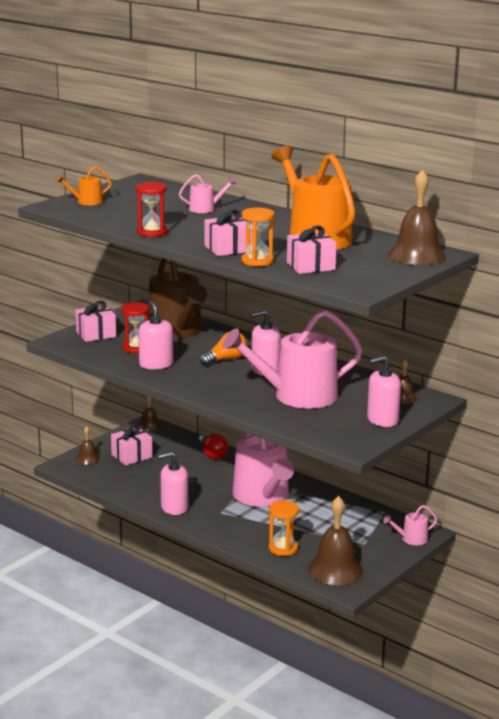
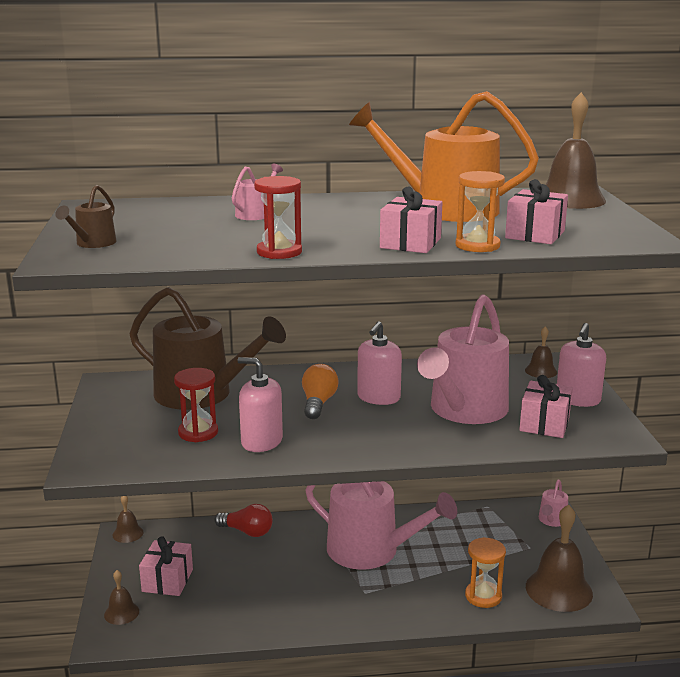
camera: 45 degrees left, 0 degrees up
orange watering can [55,166,112,205] -> brown watering can [55,185,116,248]
pink gift [75,301,116,342] -> pink gift moved to [519,375,573,438]
pink soap dispenser [158,451,188,515] -> none

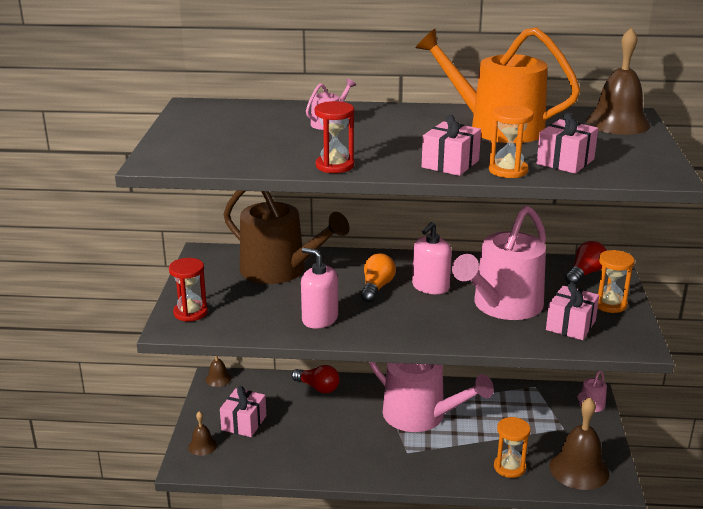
camera: 10 degrees right, 5 degrees up
brown watering can [55,185,116,248] -> none
red hourglass [174,368,218,442] -> red hourglass moved to [169,258,208,322]
brown bell [525,326,557,378] -> red light bulb [565,241,607,284]
pink soap dispenser [557,323,606,407] -> orange hourglass [598,250,635,313]

